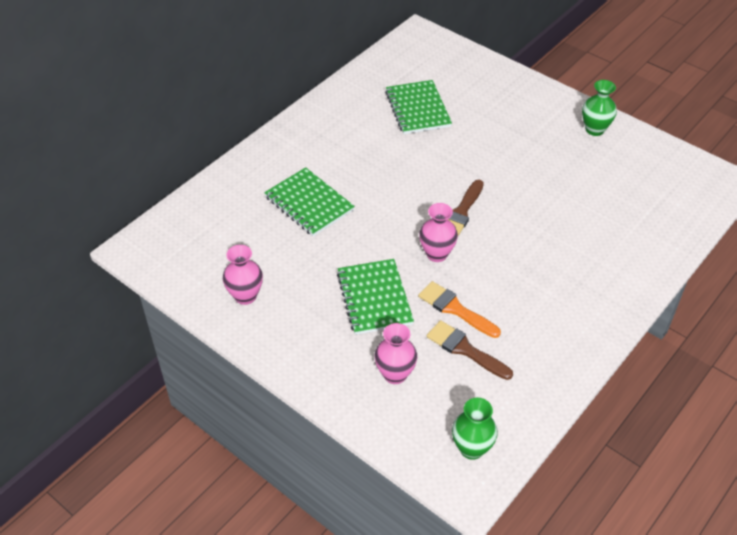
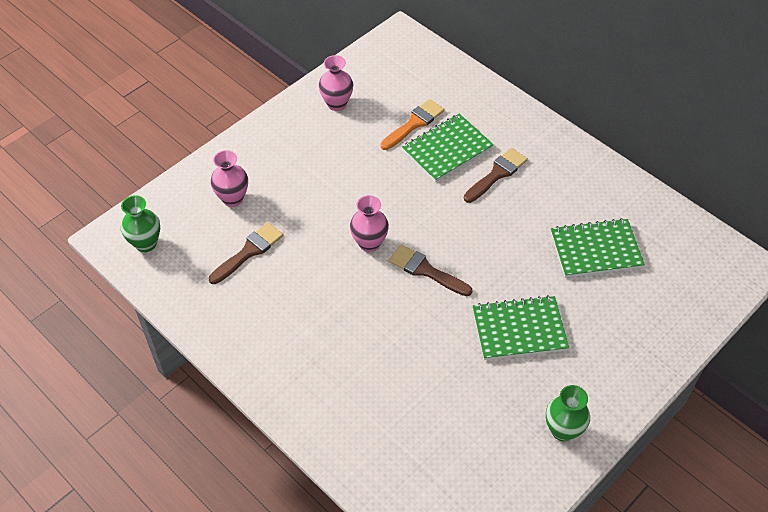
camera: 95 degrees right, 5 degrees up
green notebook [337,259,414,335] -> green notebook moved to [473,295,569,360]
orange brush [418,281,501,338] -> orange brush moved to [380,99,445,150]
none -> brown brush [464,148,528,203]

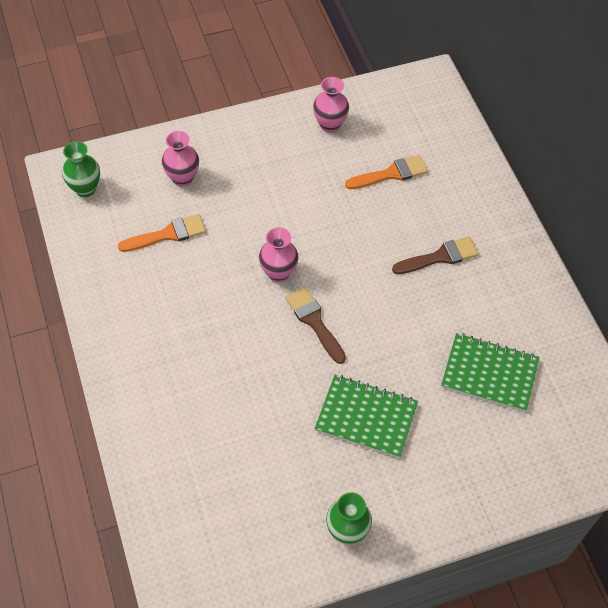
camera: 25 degrees right, 5 degrees up
brown brush [209,222,283,284] -> orange brush [118,214,206,252]
green notebook [402,114,494,182] -> none

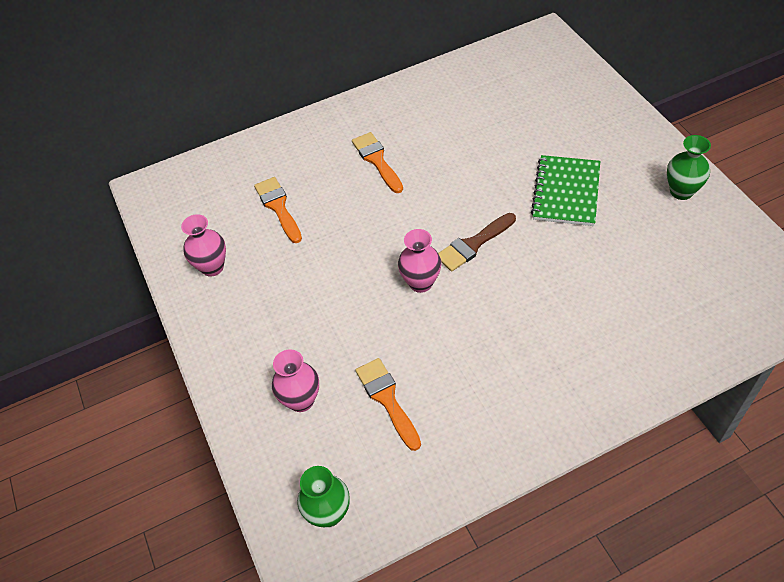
camera: 90 degrees left, 5 degrees down
brown brush [392,236,479,274] -> orange brush [352,132,403,193]
green notebook [441,333,539,412] -> none

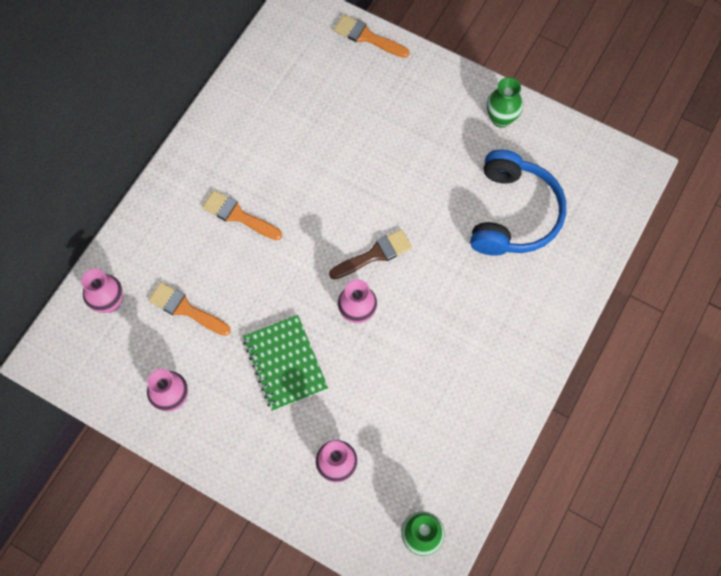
camera: 40 degrees left, 15 degrees up
orange brush [355,358,421,451] -> orange brush moved to [334,15,410,58]
brown brush [438,213,516,272] -> brown brush turned 135 degrees counterclockwise [329,229,412,279]
green notebook [531,155,600,226] -> green notebook moved to [243,315,328,411]
none -> pink vase [81,269,123,313]
none -> blue headphones [470,150,566,256]

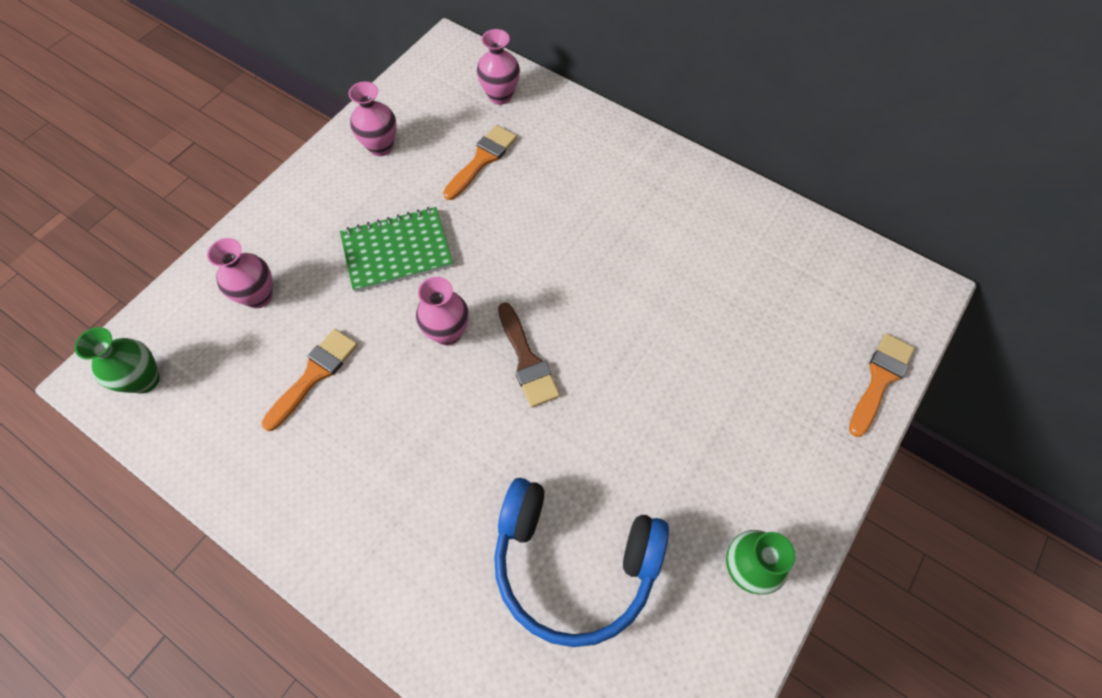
camera: 95 degrees right, 5 degrees down
orange brush [202,190,282,240] -> orange brush moved to [261,329,358,431]

